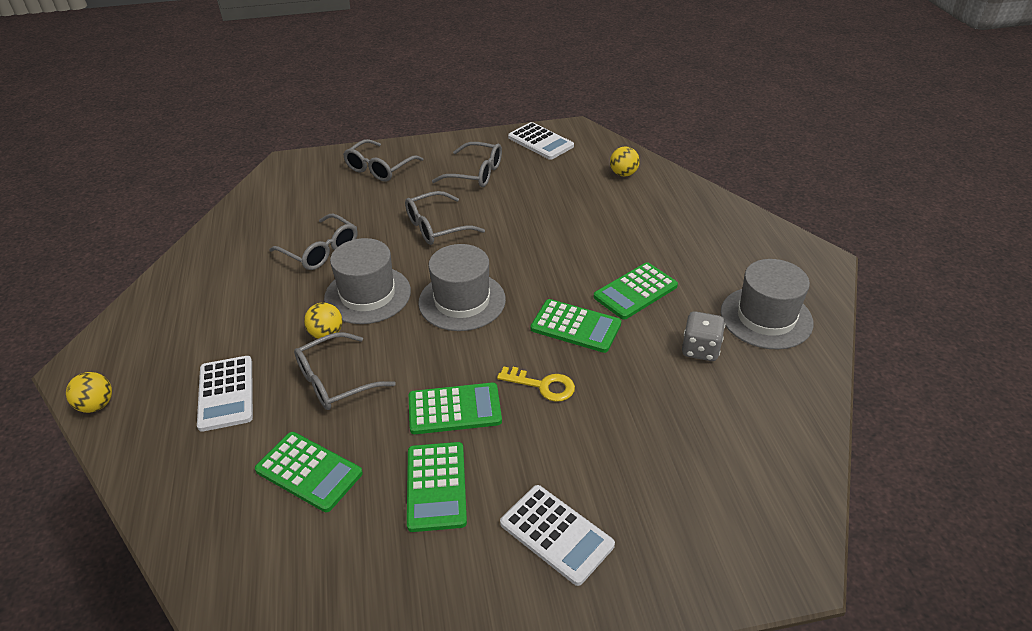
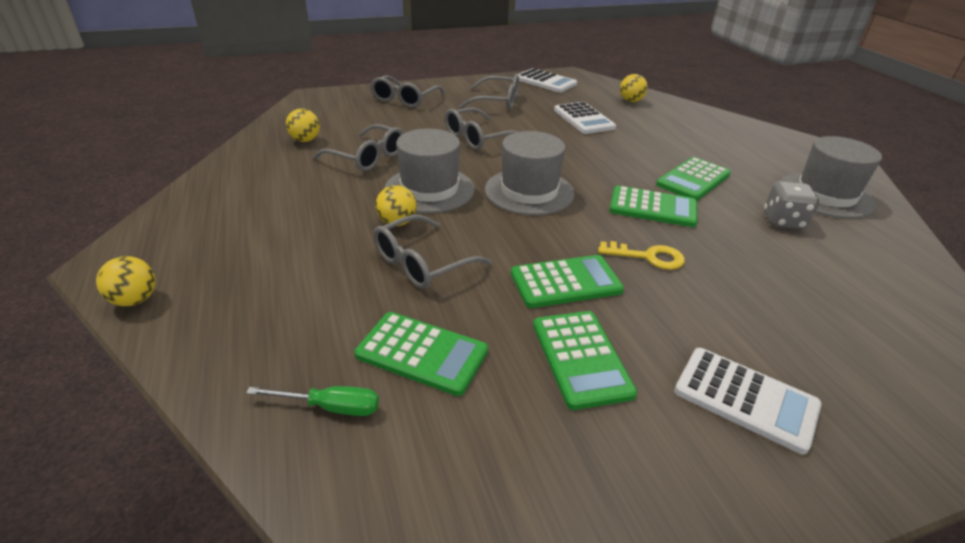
camera: 10 degrees left, 5 degrees down
white calculator [197,356,253,432] -> white calculator moved to [554,102,616,134]
none -> green screwdriver [246,386,379,416]
none -> yellow ball [286,109,320,142]

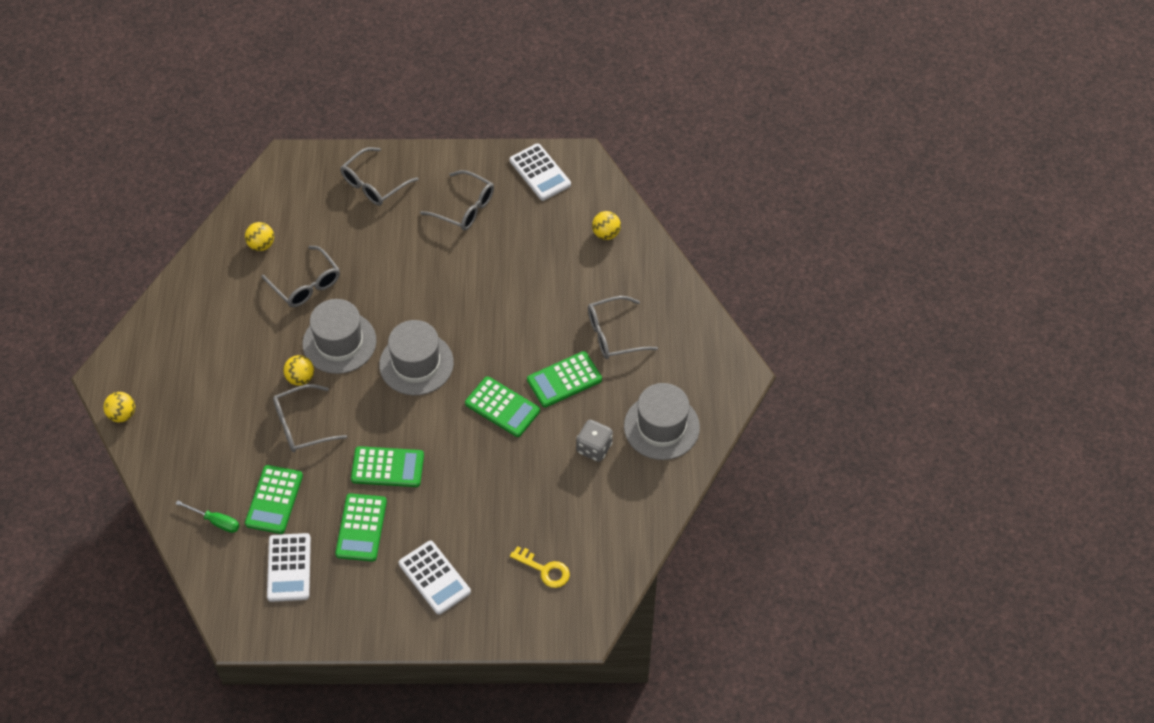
camera: 20 degrees right, 20 degrees up
green calculator [355,312,488,396] -> green calculator turned 60 degrees clockwise [245,465,303,534]
grey glasses [445,108,518,150] -> grey glasses moved to [588,296,658,359]
white calculator [554,102,616,134] -> white calculator moved to [267,533,311,602]
yellow key [598,241,685,270] -> yellow key moved to [510,546,570,588]

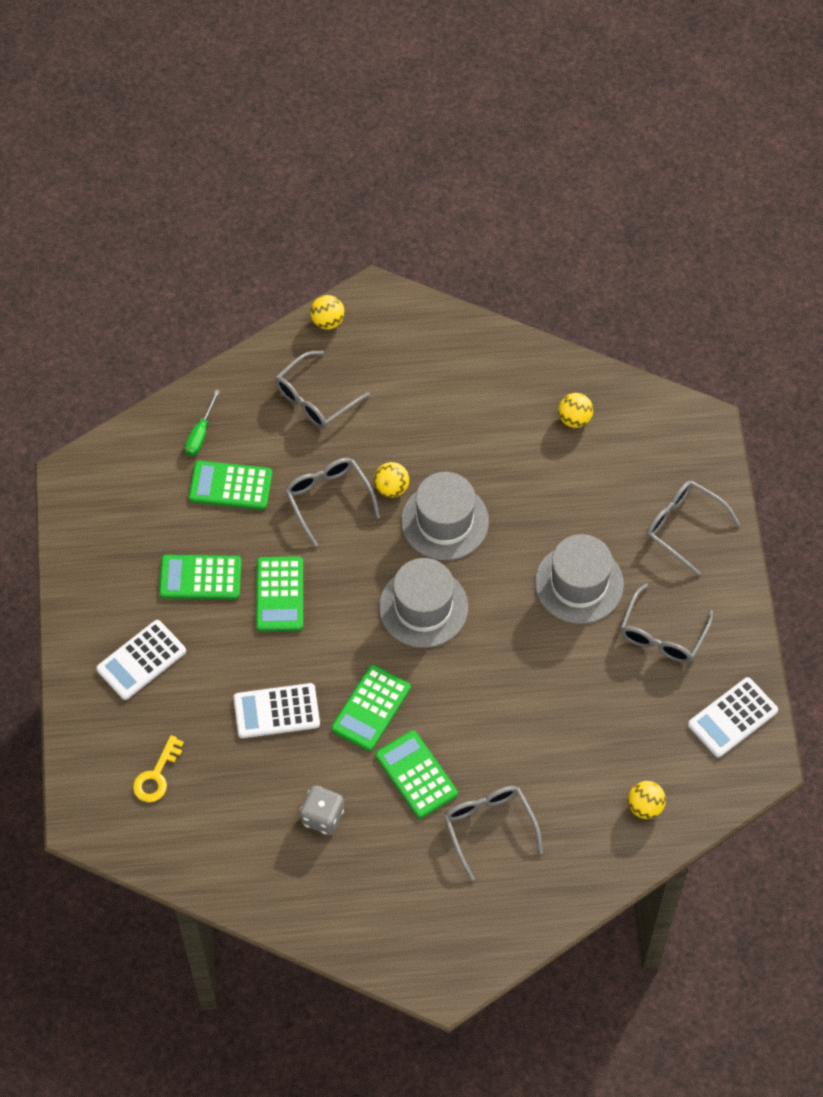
camera: 85 degrees right, 5 degrees up
grey glasses [262,246,340,307] -> grey glasses moved to [275,351,370,428]
white calculator [267,533,311,602] -> white calculator moved to [233,683,320,738]
grey hat [624,383,700,460] -> grey hat moved to [535,534,624,624]

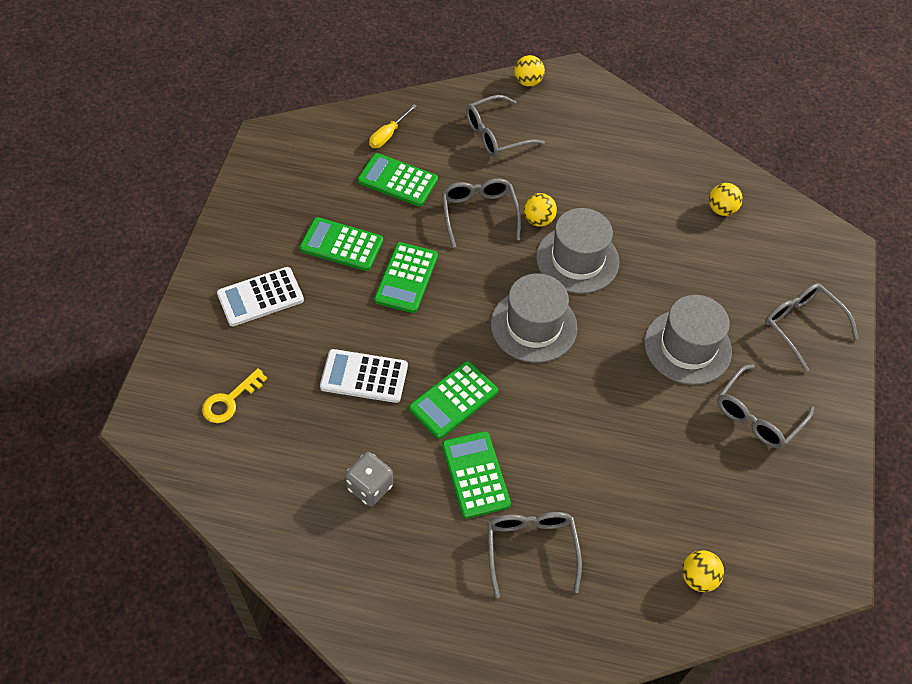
camera: 15 degrees right, 5 degrees down
green screwdriver [185,390,220,456] -> yellow screwdriver [369,104,417,148]
white calculator [688,677,778,757] -> none

